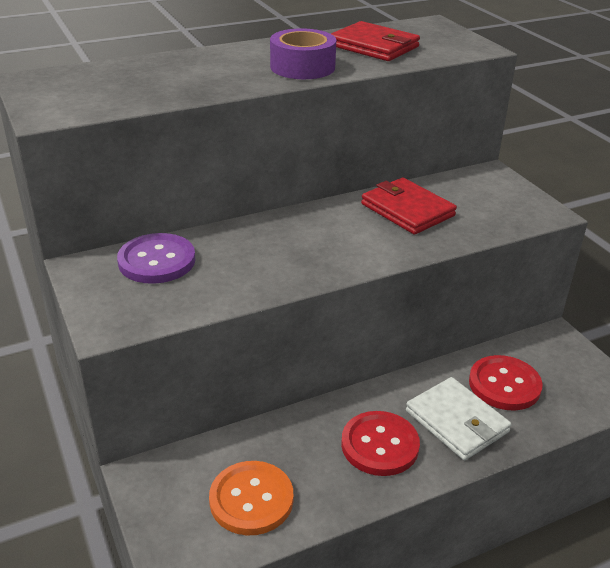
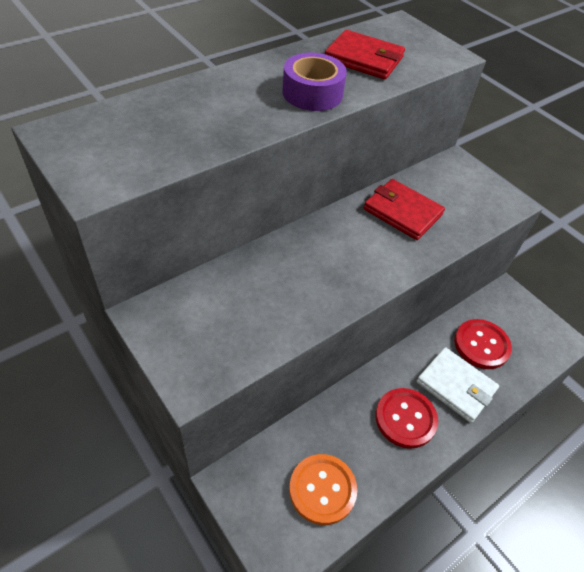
camera: 15 degrees left, 15 degrees up
purple button [117,233,195,284] -> none

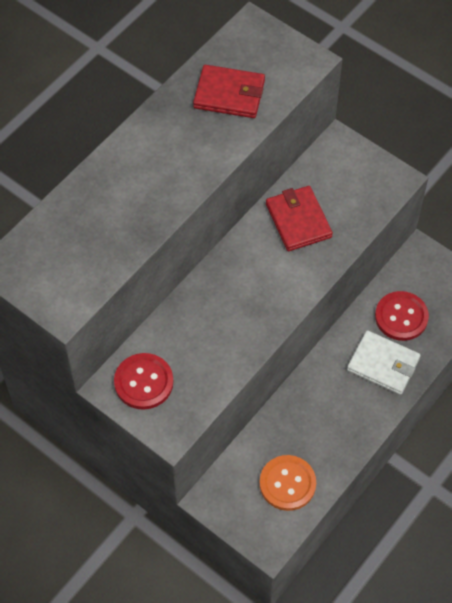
camera: 10 degrees left, 10 degrees up
purple tape [282,53,347,111] -> none
red wallet [364,179,445,240] -> red wallet turned 45 degrees clockwise [266,186,333,251]
red button [376,388,438,449] -> red button moved to [114,353,174,410]

